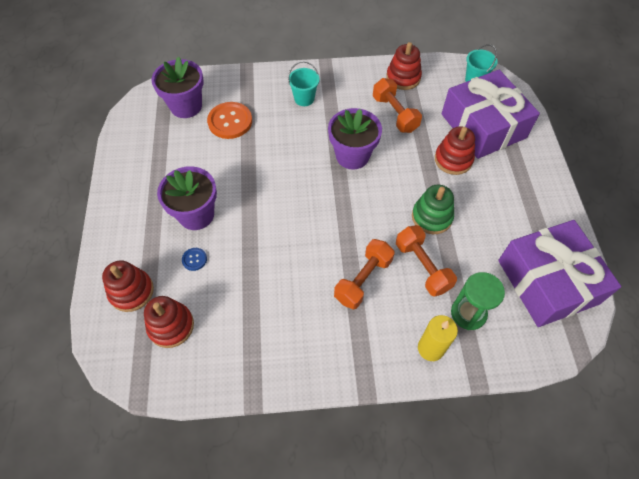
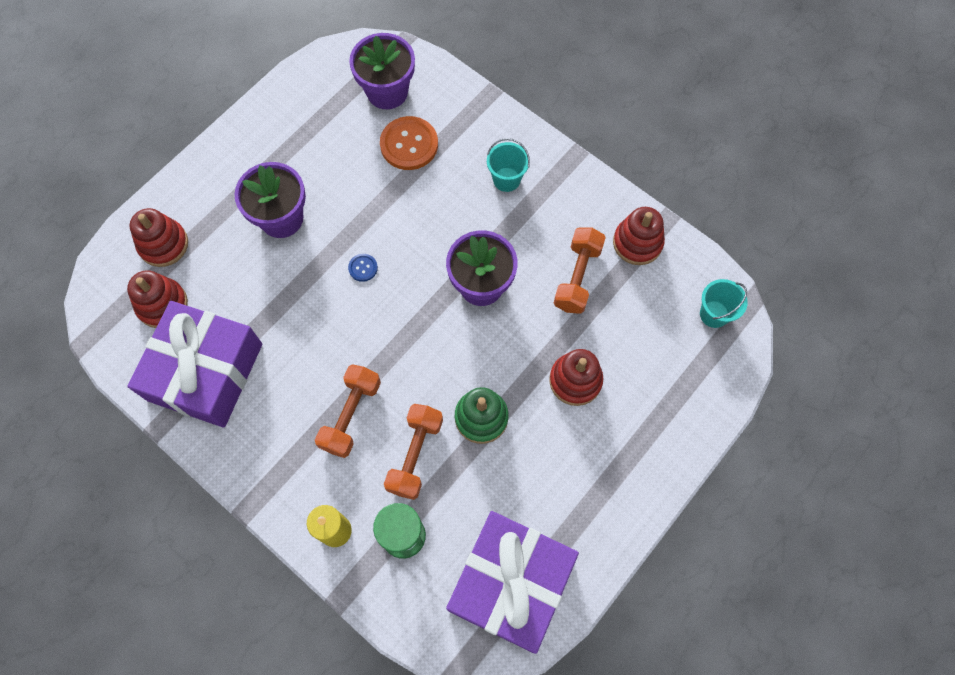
camera: 45 degrees right, 10 degrees up
blue button [182,248,207,271] -> blue button moved to [348,254,378,282]
orange dumbbell [334,239,395,309] -> orange dumbbell turned 60 degrees counterclockwise [315,364,381,458]
purple gift [441,70,540,159] -> purple gift moved to [127,301,262,428]

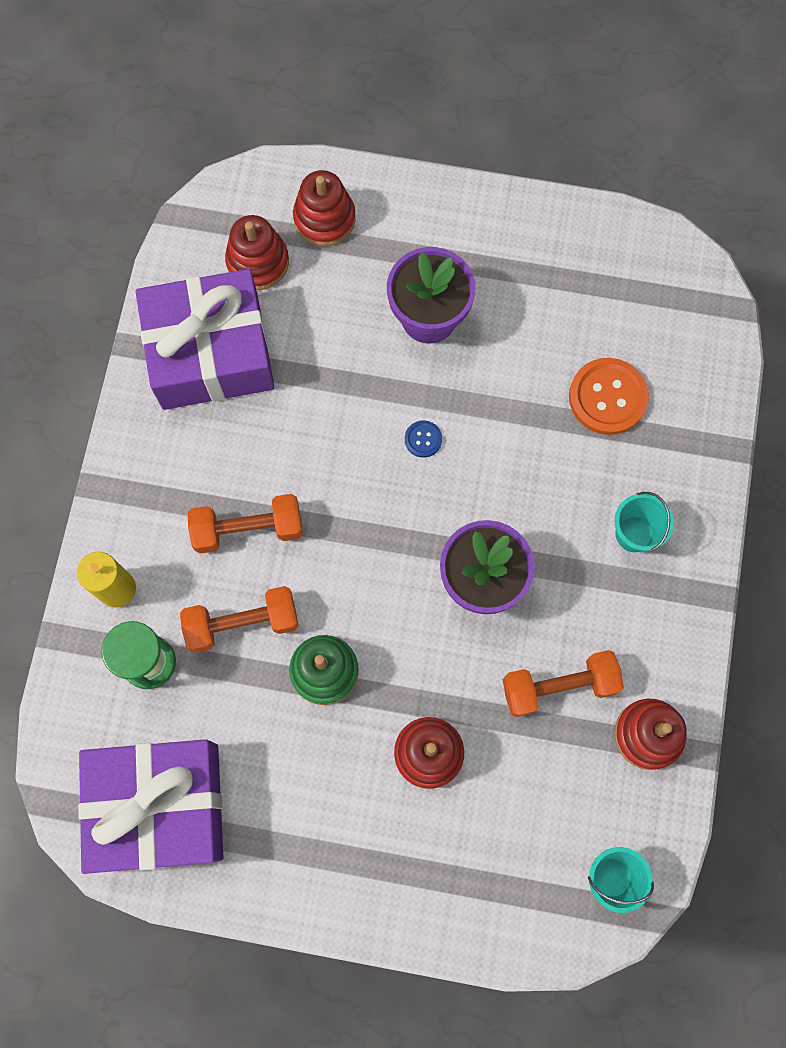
camera: 60 degrees right, 5 degrees up
purple flower pot [349,33,415,109] -> none

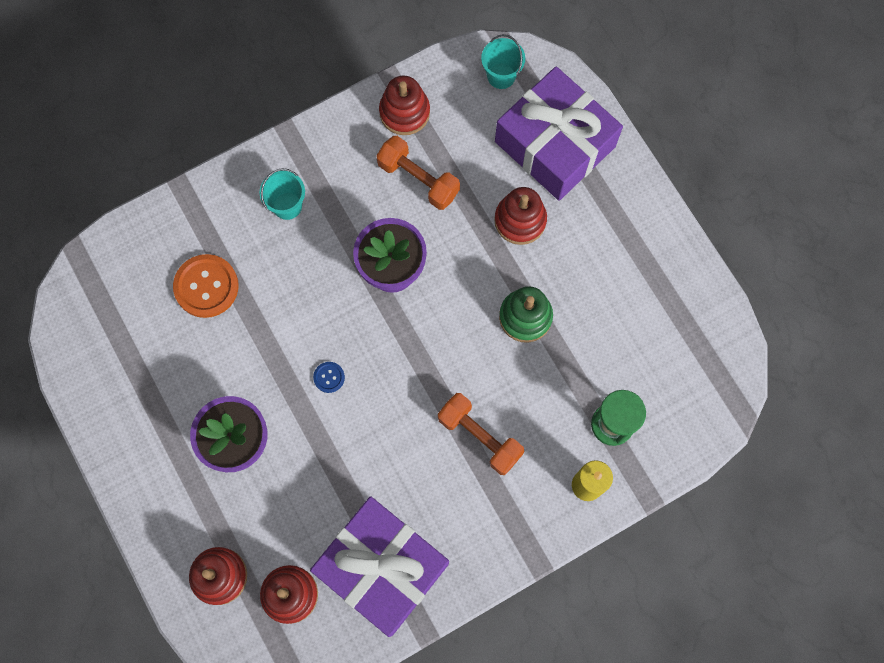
camera: 130 degrees left, 0 degrees up
purple gift [78,739,224,874] -> purple gift moved to [495,66,623,201]
orange dumbbell [180,586,299,653] -> none

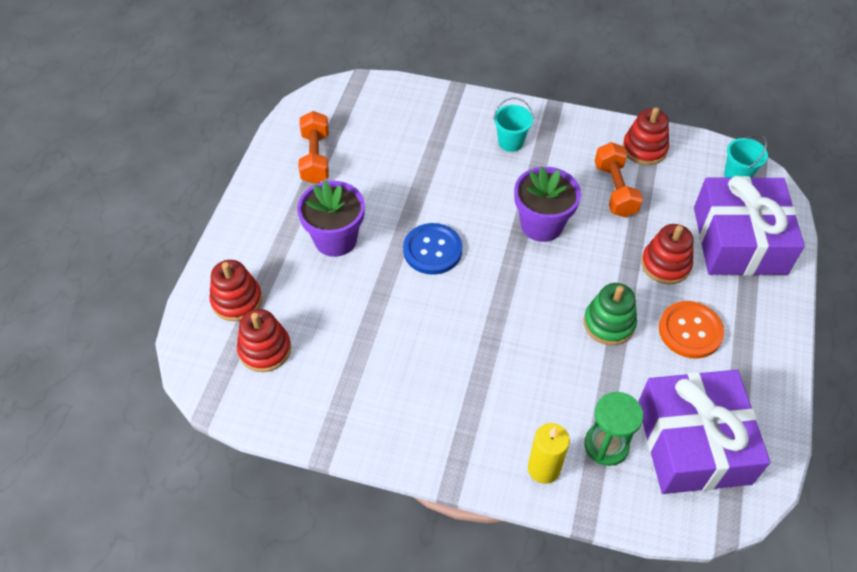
camera: 45 degrees right, 20 degrees down
orange button [173,254,239,318] -> orange button moved to [659,301,724,358]
purple gift [310,496,449,637] -> purple gift moved to [638,370,770,494]
blue button [313,362,345,393] -> blue button [403,223,462,275], size x2.10
orange dumbbell [438,393,525,475] -> orange dumbbell moved to [299,111,329,184]

